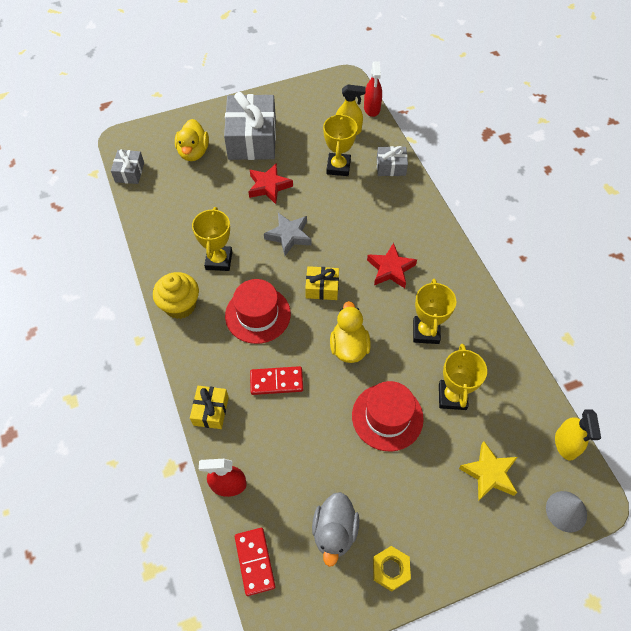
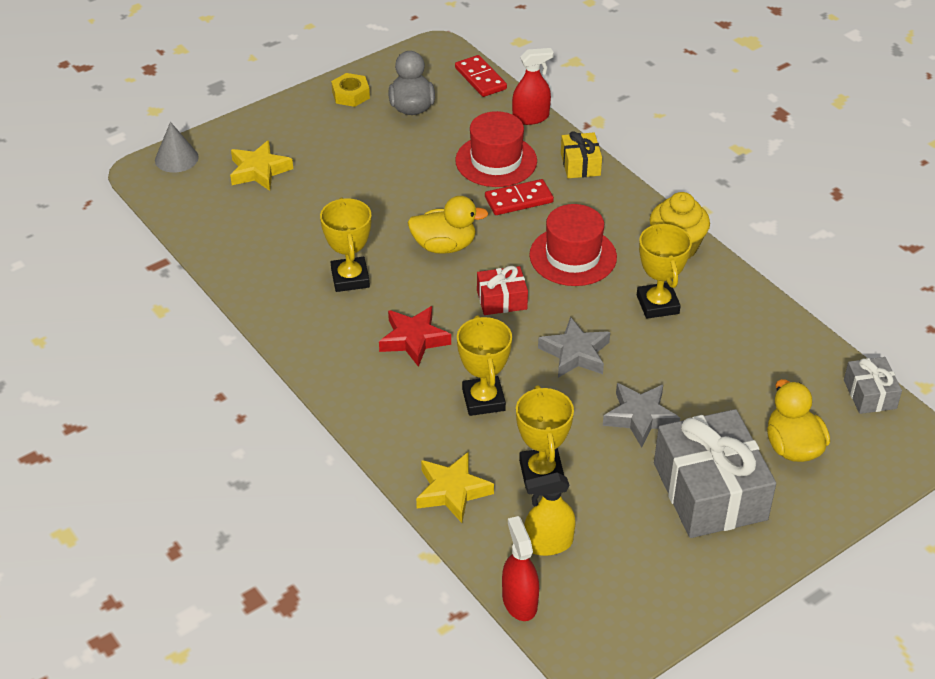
camera: 165 degrees right, 15 degrees down
red star [249,163,293,204] -> grey star [603,383,680,448]
yellow gift [305,266,339,300] -> red gift [477,266,528,315]
yellow duck [330,301,371,363] -> yellow duck turned 75 degrees counterclockwise [407,196,488,254]
red hat [352,381,424,451] -> red hat moved to [455,111,537,187]
grey gift [377,146,408,176] -> yellow star [416,452,494,523]
yellow trophy [439,344,487,410] -> yellow trophy moved to [457,315,512,416]
yellow spray bottle [555,409,601,461] -> none

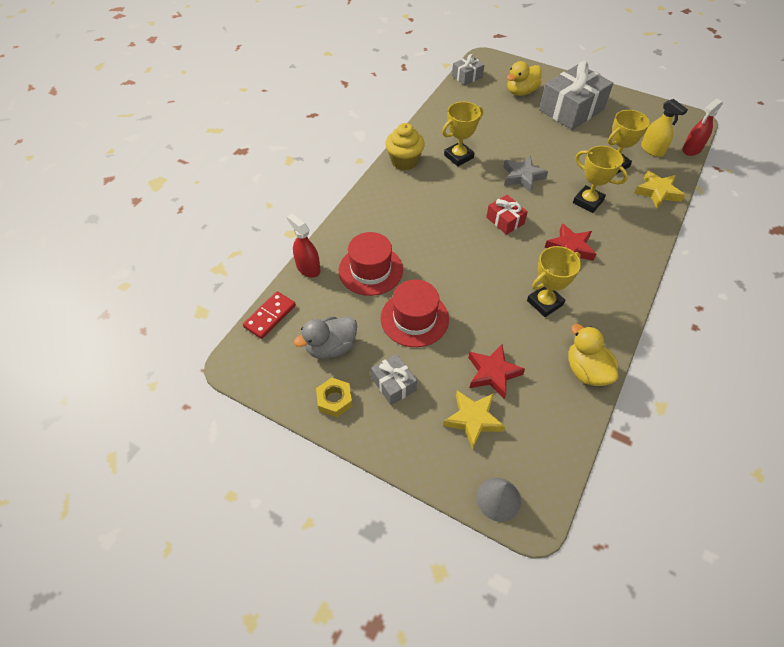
camera: 115 degrees left, 10 degrees up
yellow duck [407,196,488,254] -> yellow duck moved to [568,324,618,386]
yellow trophy [457,315,512,416] -> yellow trophy turned 75 degrees clockwise [573,146,628,213]
red domino [485,179,554,215] -> none
red hat [529,204,617,286] -> red hat moved to [381,280,449,347]
yellow gift [561,131,602,178] -> none
grey star [603,383,680,448] -> none
none -> grey gift [371,354,417,405]
none -> red star [468,344,525,399]

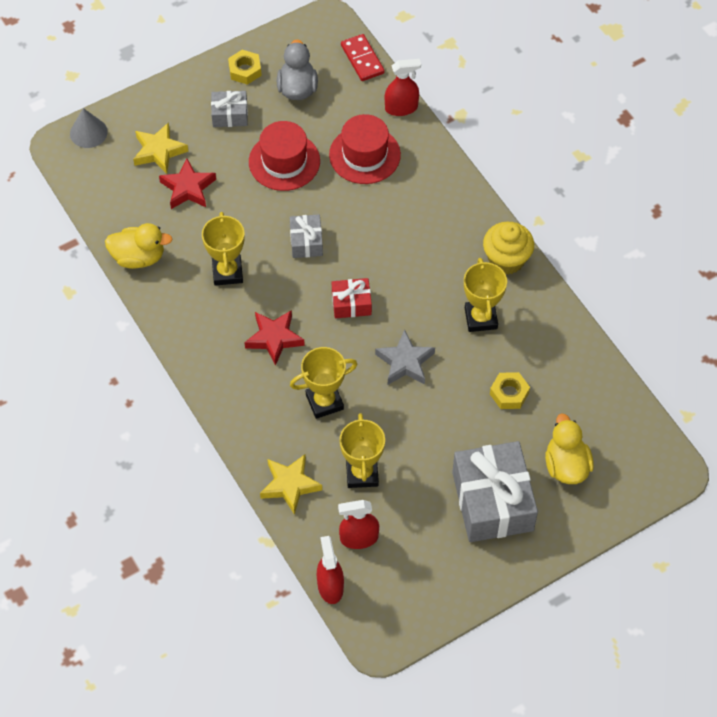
camera: 120 degrees right, 5 degrees up
grey gift [452,54,484,86] -> grey gift moved to [290,214,323,258]
yellow spray bottle [641,99,688,157] -> red spray bottle [338,500,379,549]
none -> yellow nut [490,372,530,409]

